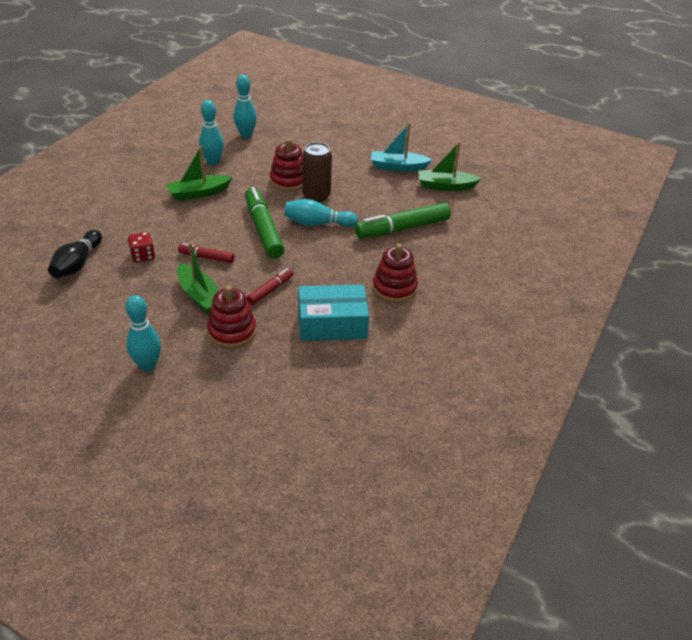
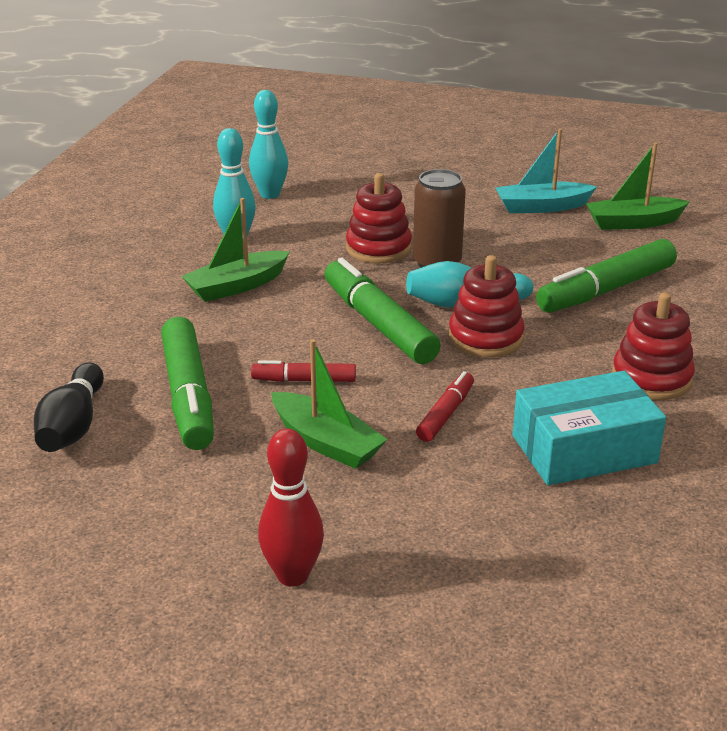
camera: 10 degrees left, 10 degrees down
turquoise bowling pin [125,295,161,371] -> red bowling pin [258,428,324,587]
red dice [128,232,155,263] -> green marker [161,317,214,450]
red stacking toy [207,286,256,348] -> red stacking toy moved to [449,255,525,357]

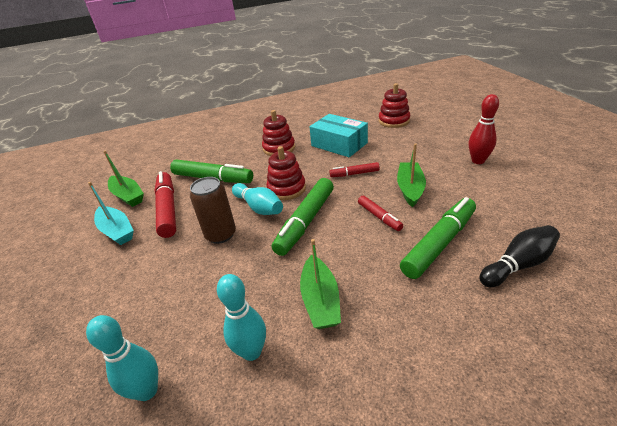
camera: 120 degrees left, 5 degrees up
green boat [181,198,290,302] -> green boat turned 60 degrees clockwise [300,239,341,329]
red stacking toy [346,173,412,263] -> red stacking toy moved to [379,83,410,128]
none -> red marker [154,171,176,238]

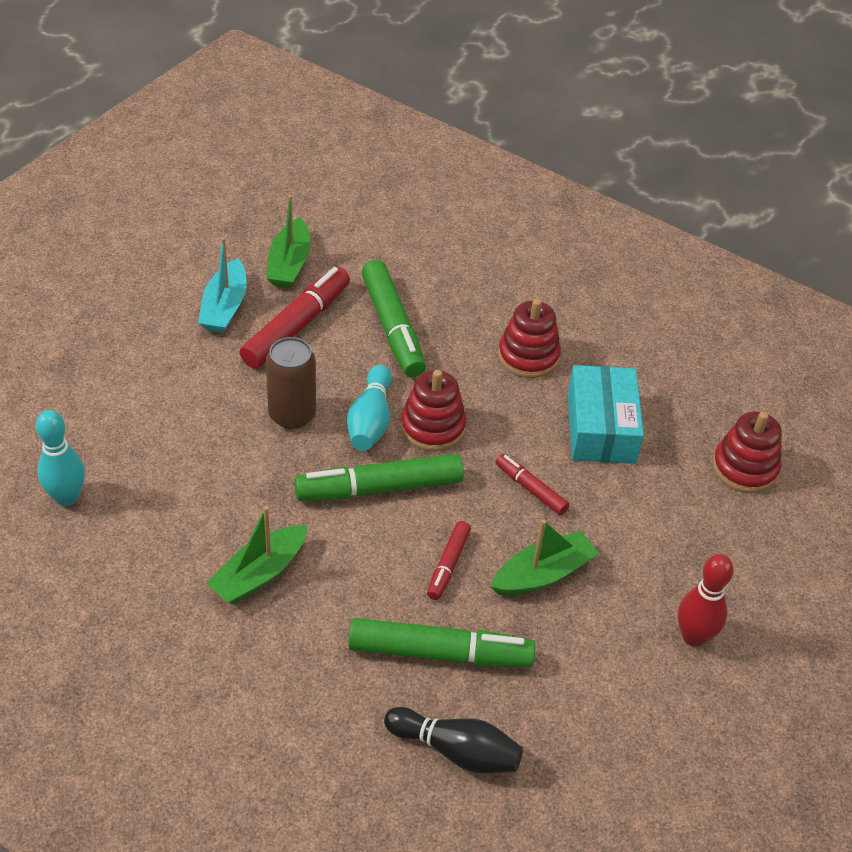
camera: 45 degrees right, 10 degrees up
turquoise bowling pin [217,274,266,361] -> none

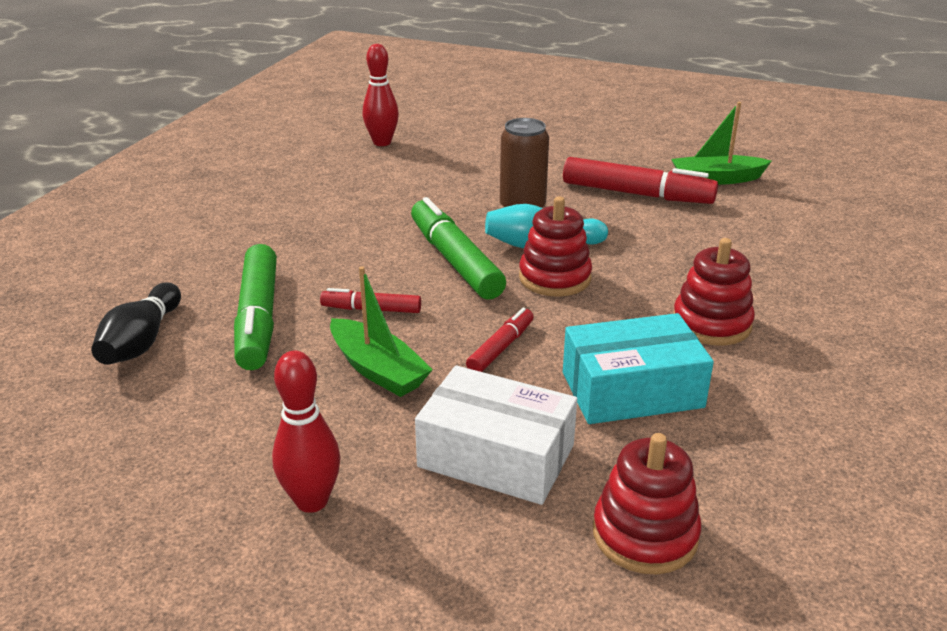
camera: 80 degrees right, 15 degrees down
turquoise bowling pin [36,410,85,506] -> red bowling pin [363,44,399,146]
turquoise boat [198,237,247,333] -> none
green boat [206,506,307,604] -> none
green marker [362,260,426,377] -> none
none -> white box [415,365,577,505]

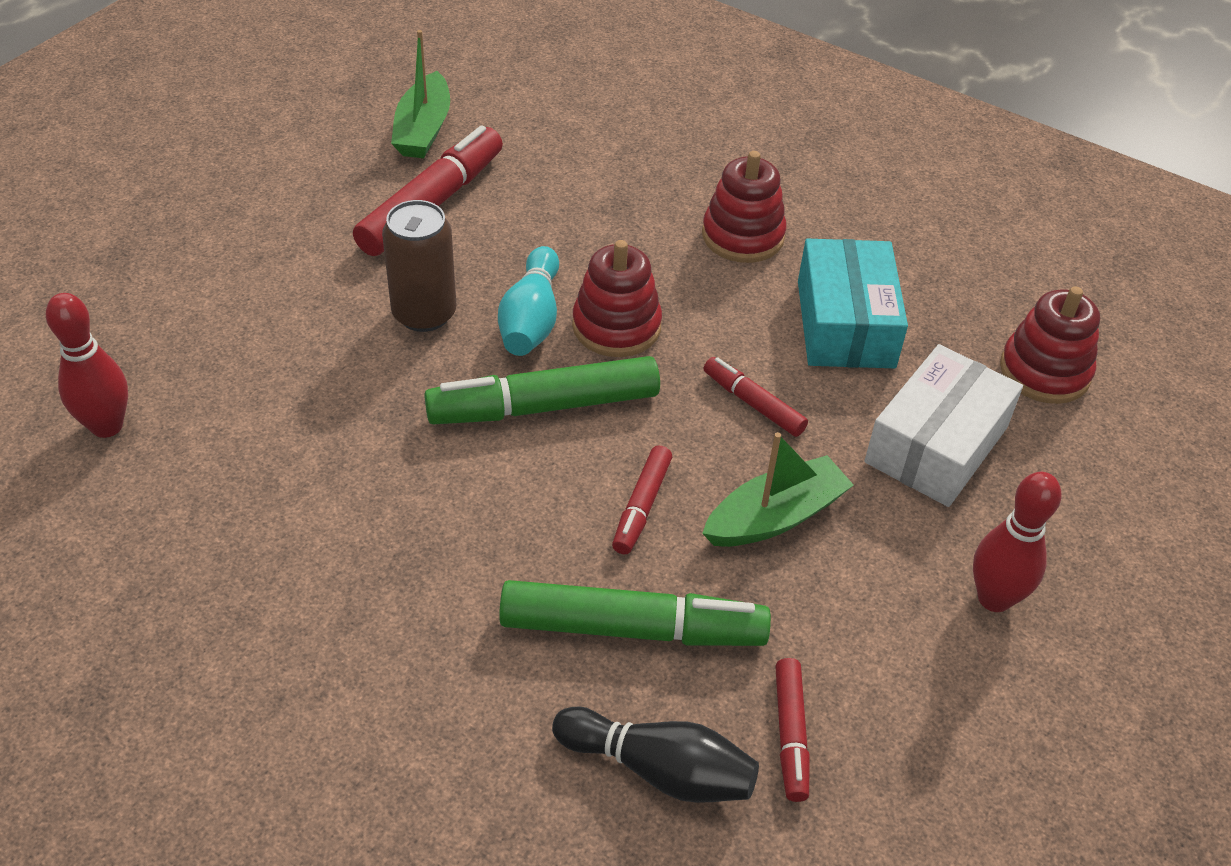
camera: 80 degrees left, 15 degrees up
none -> red marker [775,658,810,802]

